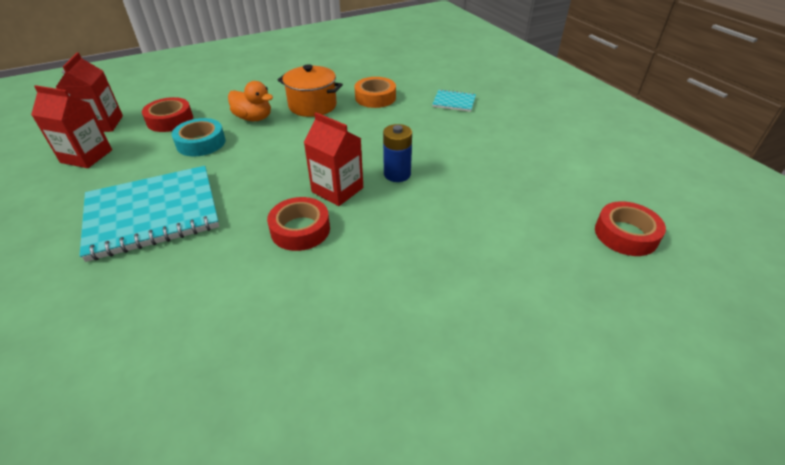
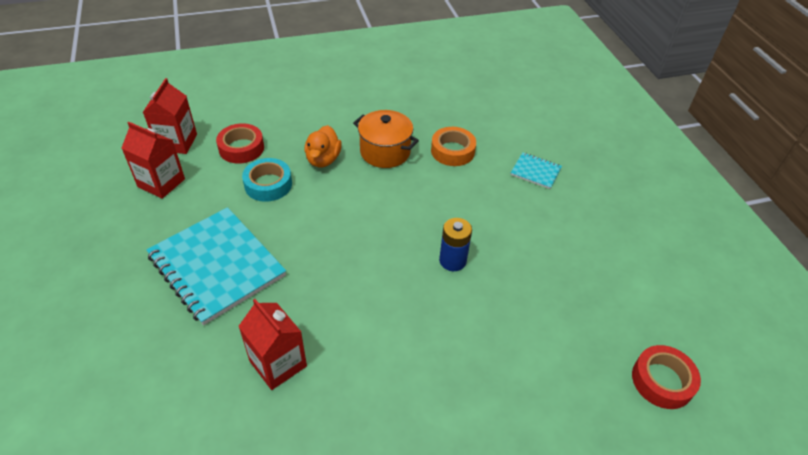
camera: 10 degrees right, 5 degrees up
turquoise notebook [79,166,219,262] -> turquoise notebook turned 60 degrees clockwise [146,207,286,325]
orange duck [228,81,273,121] -> orange duck turned 60 degrees clockwise [304,125,342,167]
red tape [267,197,330,251] -> none
red carton [304,112,363,206] -> red carton moved to [238,299,307,390]

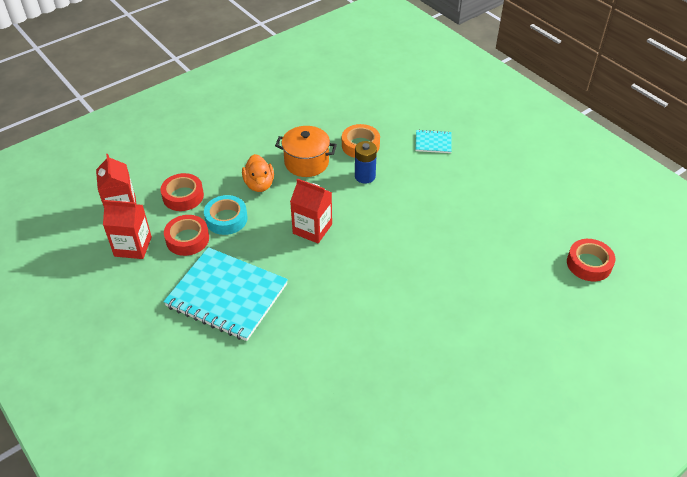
camera: 20 degrees left, 0 degrees up
red carton [238,299,307,390] -> red carton moved to [290,178,332,243]
blue battery [439,218,472,271] -> blue battery moved to [355,141,377,184]
none -> red tape [164,215,209,256]

